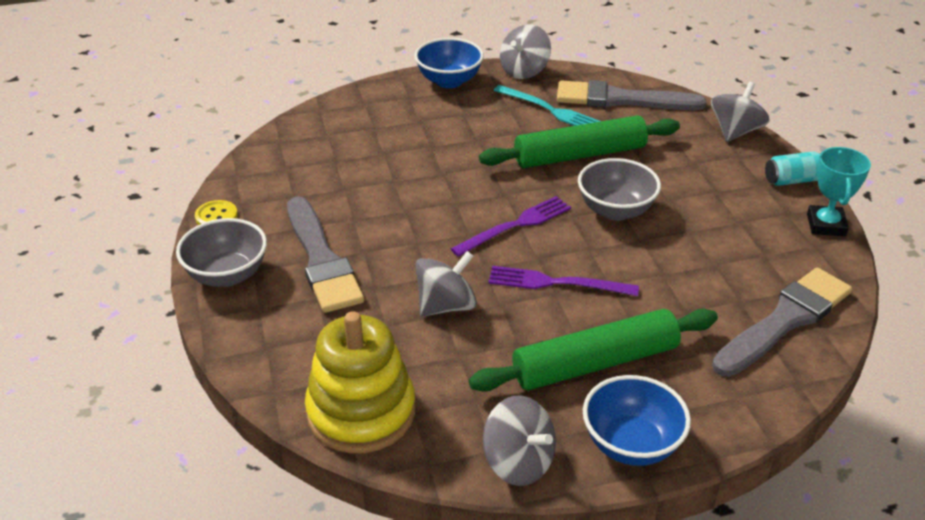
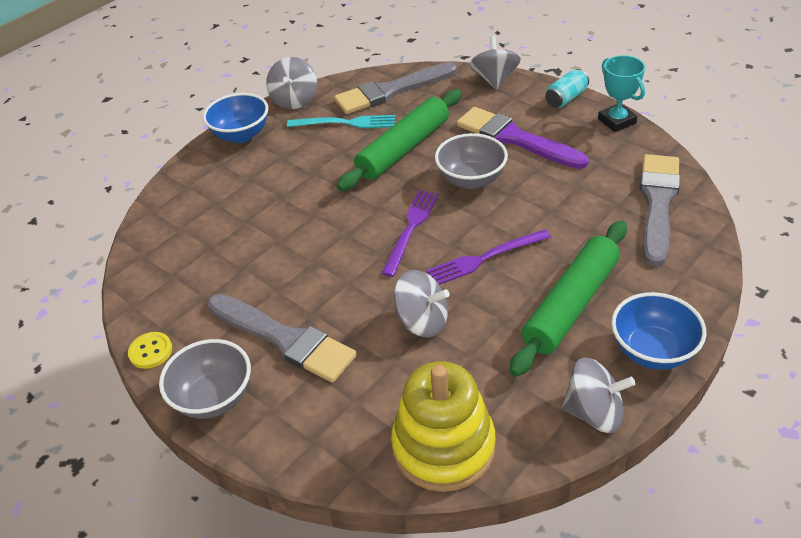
camera: 30 degrees left, 5 degrees up
grey spinning top [415,251,477,317] -> grey spinning top turned 90 degrees clockwise [394,270,450,338]
none -> purple brush [457,107,589,169]

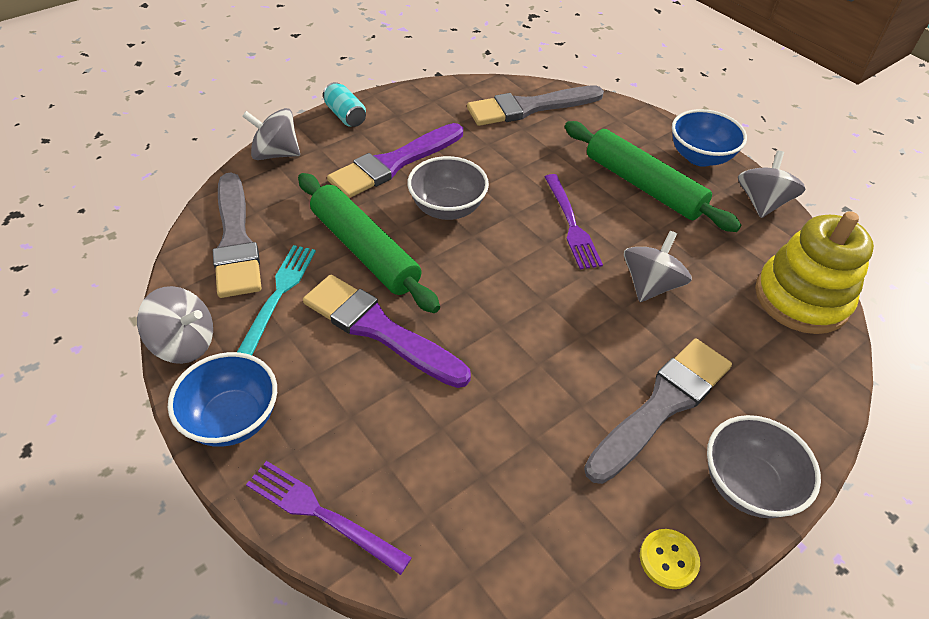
camera: 85 degrees left, 5 degrees up
purple fork [381,190,438,277] -> purple fork moved to [246,461,412,575]
turquoise trophy [598,55,645,132] -> none
grey brush [640,154,680,266] -> grey brush turned 45 degrees counterclockwise [467,86,604,126]
none -> purple brush [303,275,471,388]

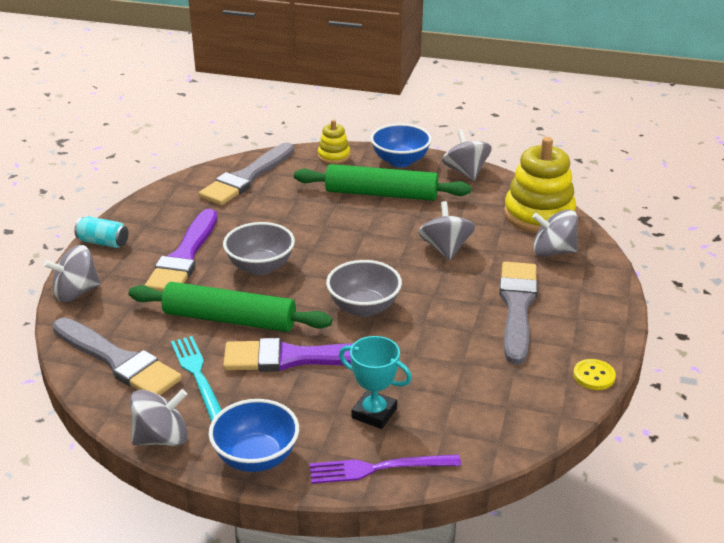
camera: 35 degrees left, 15 degrees down
purple fork [545,174,603,270] -> none
grey bowl [707,415,821,518] -> grey bowl moved to [326,260,402,317]
none -> yellow stacking toy [318,120,350,164]
none -> turquoise trophy [339,336,412,429]
none -> grey spinning top [532,209,578,257]

